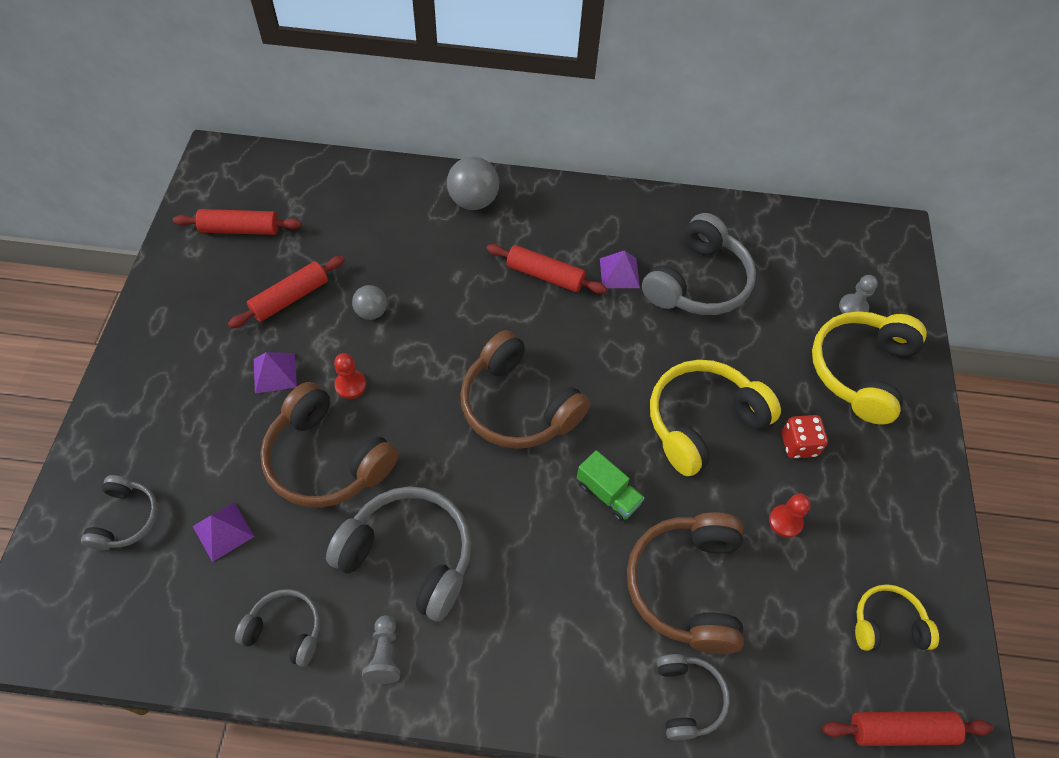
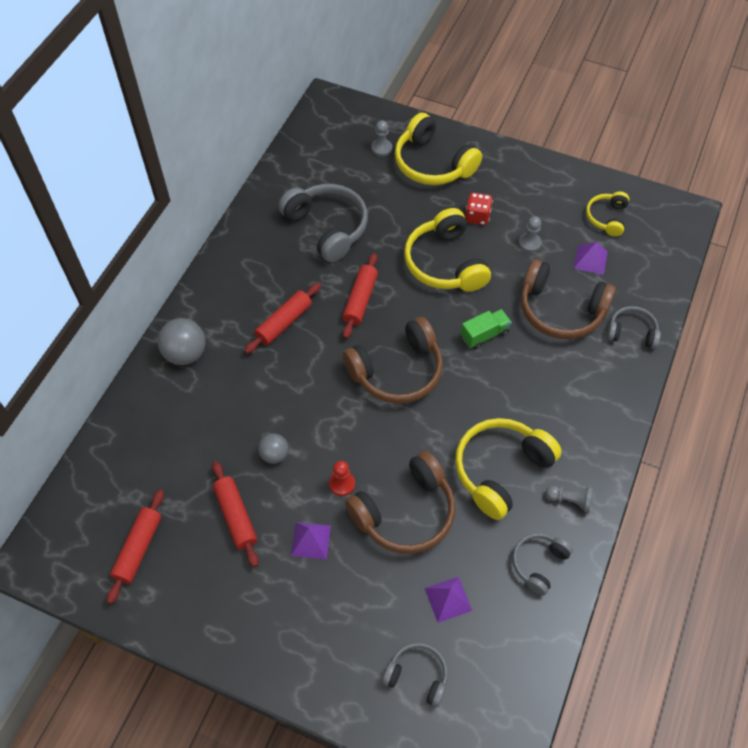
camera: 70 degrees left, 0 degrees up
grey headphones [326,486,472,622] -> yellow headphones [455,418,562,520]
purple pyramid [600,250,640,288] -> purple pyramid moved to [573,242,608,275]
red pawn [769,494,811,538] -> grey pawn [519,216,542,252]
red rolling pin [822,711,993,746] -> red rolling pin moved to [342,253,378,339]

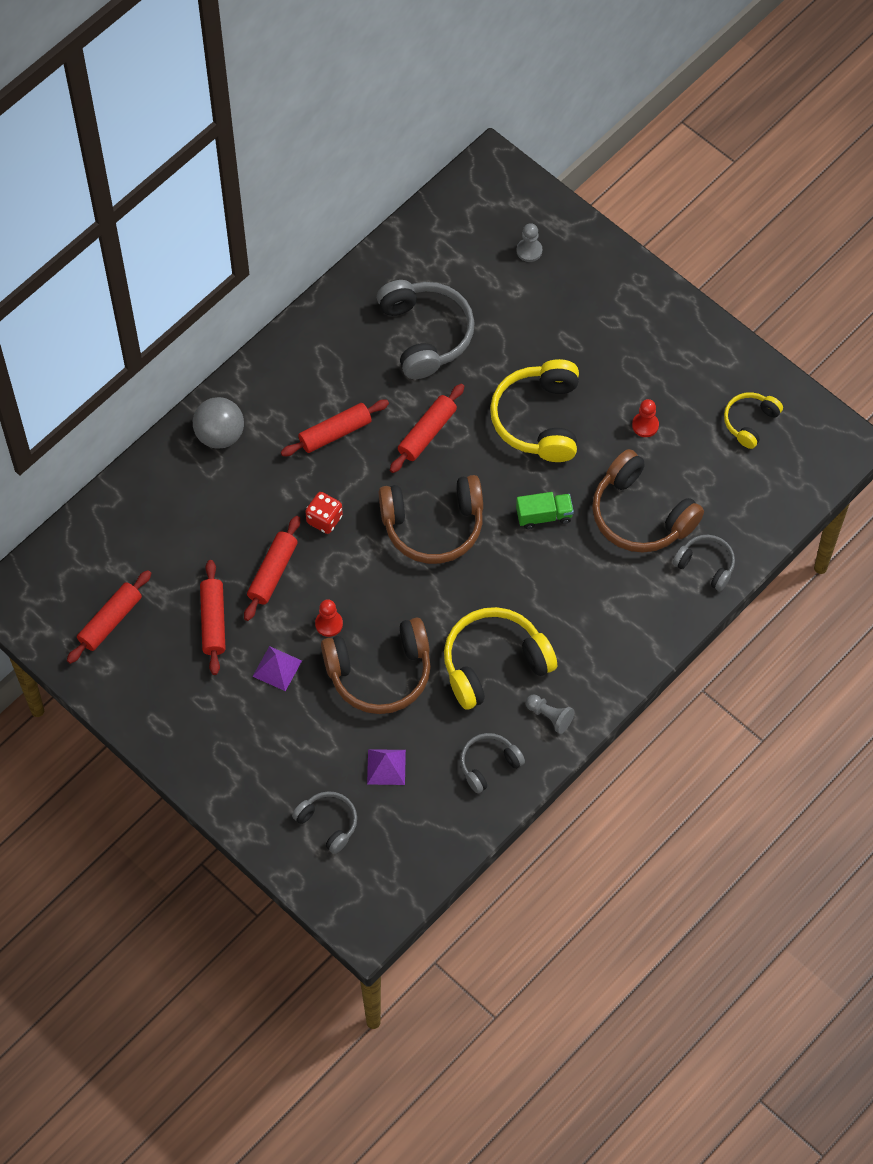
camera: 20 degrees right, 5 degrees up
grey ball [258,433,288,464] -> red rolling pin [244,516,300,621]
yellow headphones [395,113,482,185] -> none
red dice [465,192,493,225] -> red dice moved to [305,492,343,534]
grey pawn [519,216,542,252] -> red pawn [632,399,659,437]
purple pyramid [573,242,608,275] -> none

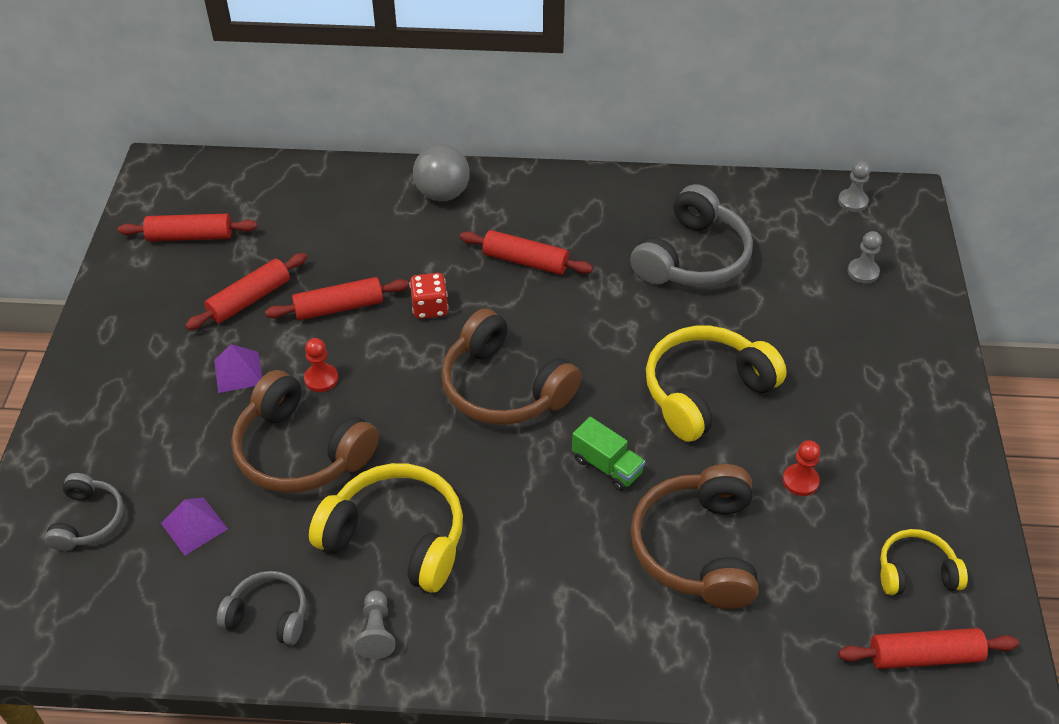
camera: 50 degrees right, 15 degrees down
red rolling pin [390,384,464,473] -> red rolling pin moved to [838,628,1019,669]
grey headphones [673,535,735,591] -> none
none -> grey pawn [838,161,870,212]

